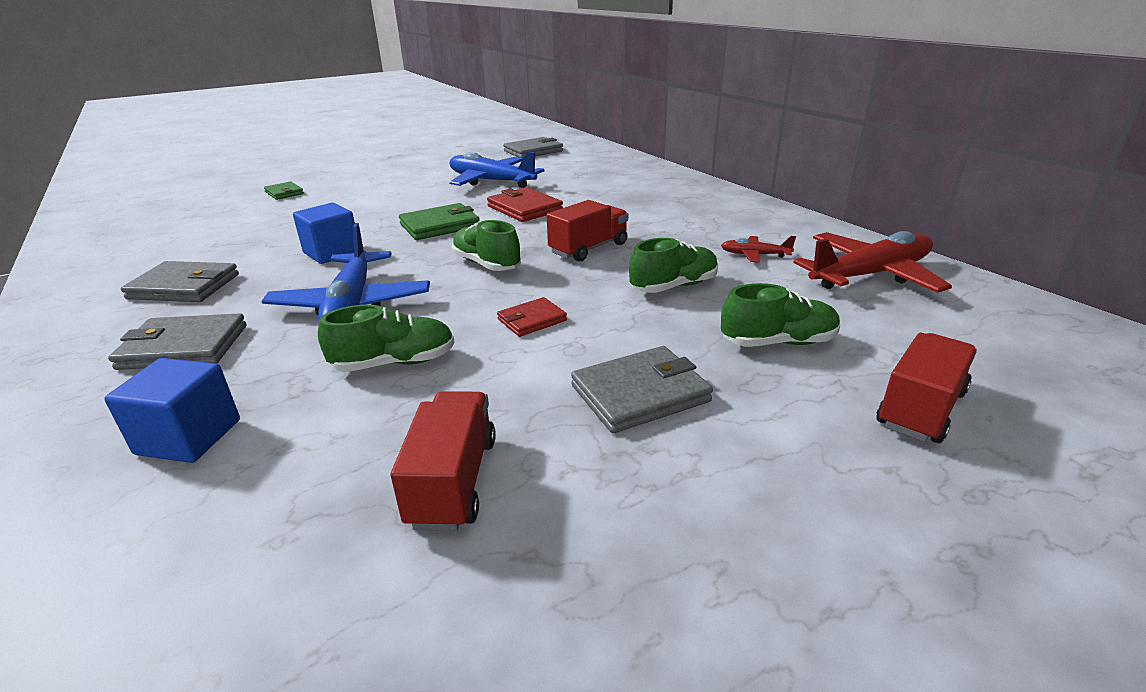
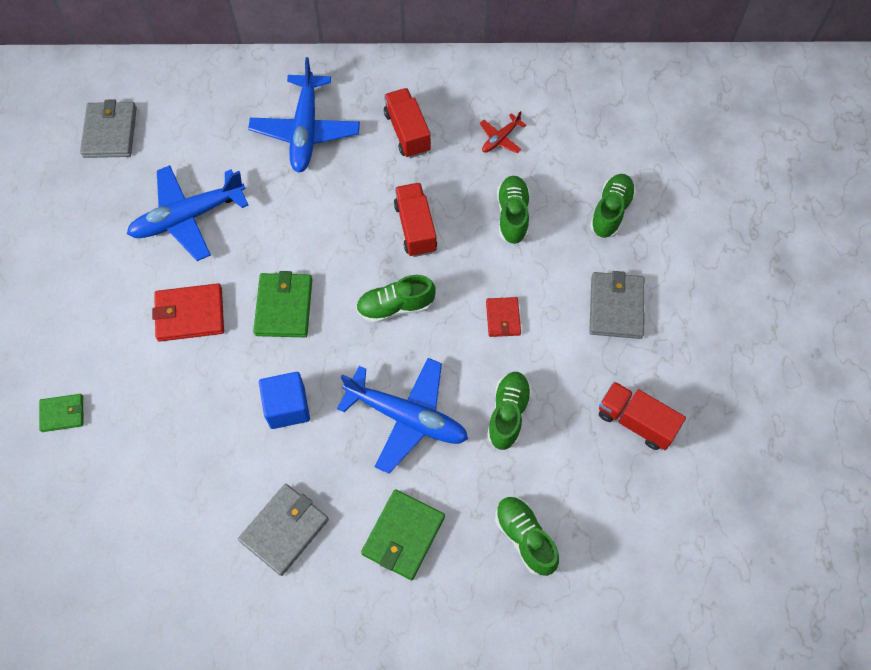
camera: 60 degrees left, 35 degrees up
blue cube [104,358,240,463] -> green shoe [495,496,559,576]
grey wallet [108,313,247,370] -> green wallet [361,489,445,580]
red wallet [487,187,563,222] -> red wallet moved to [152,283,224,342]
red plane [793,231,952,293] -> none
red truck [877,333,977,443] -> red truck moved to [384,88,431,158]
none -> blue plane [248,57,360,173]

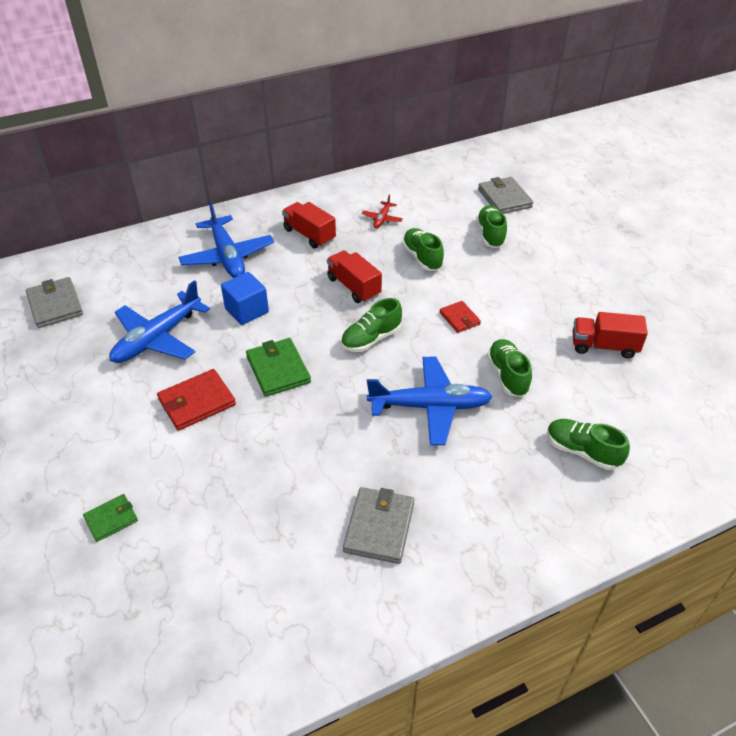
camera: 25 degrees left, 20 degrees down
blue cube [259,372,310,429] -> blue cube moved to [221,272,269,325]
green wallet [361,489,445,580] -> none
grey wallet [589,271,645,339] -> grey wallet moved to [478,177,533,214]

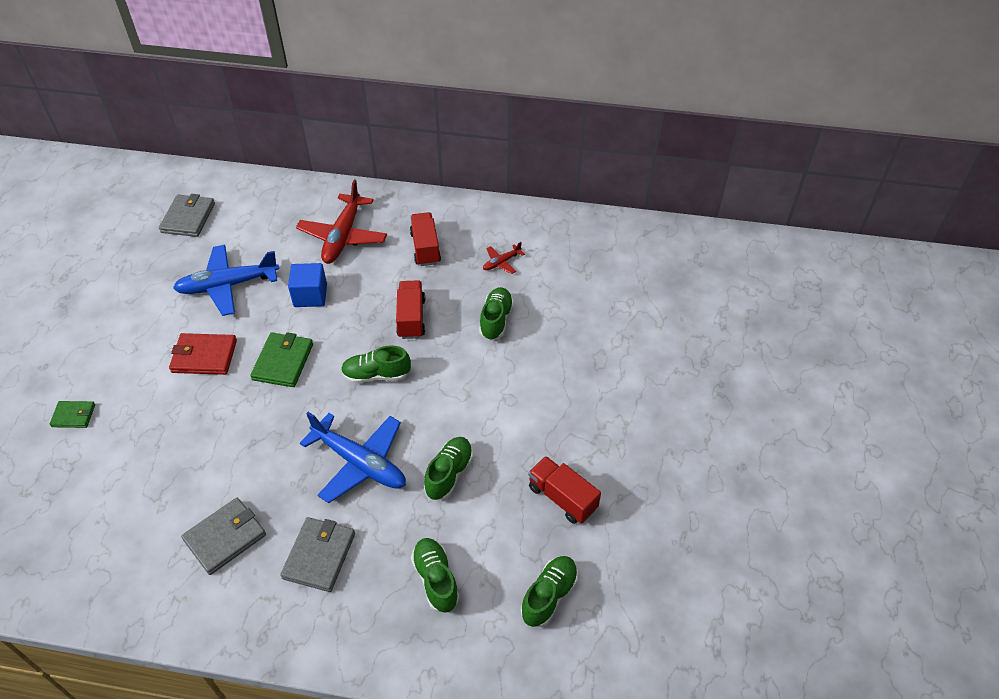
camera: 35 degrees right, 5 degrees up
blue plane [178,201,274,278] -> red plane [296,179,387,264]
red wallet [440,301,481,333] -> none
green shoe [476,206,507,248] -> green shoe moved to [521,556,578,627]
grey wallet [478,177,533,214] -> grey wallet moved to [280,517,355,592]

